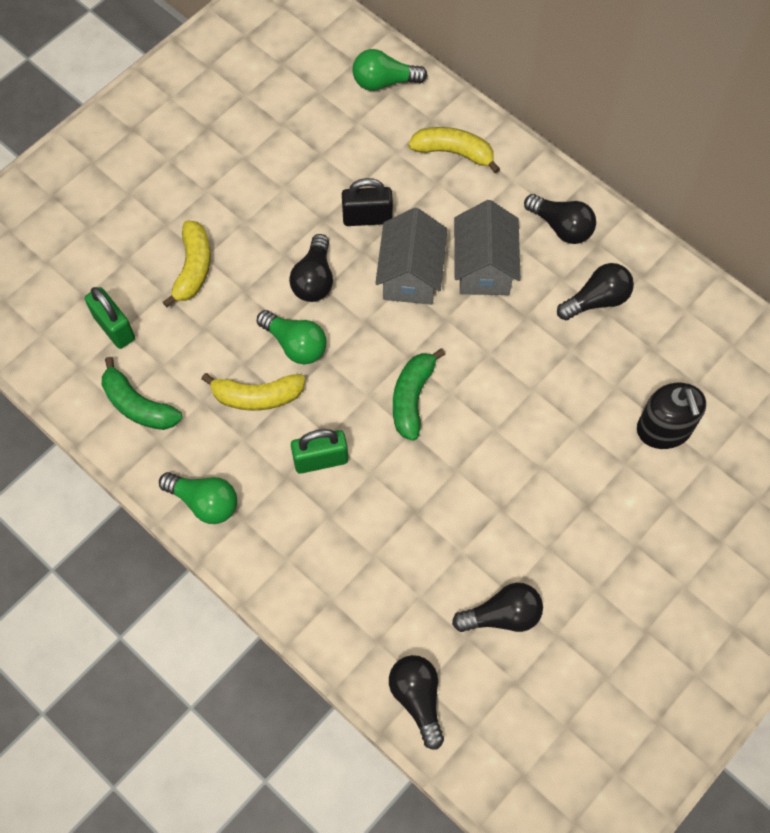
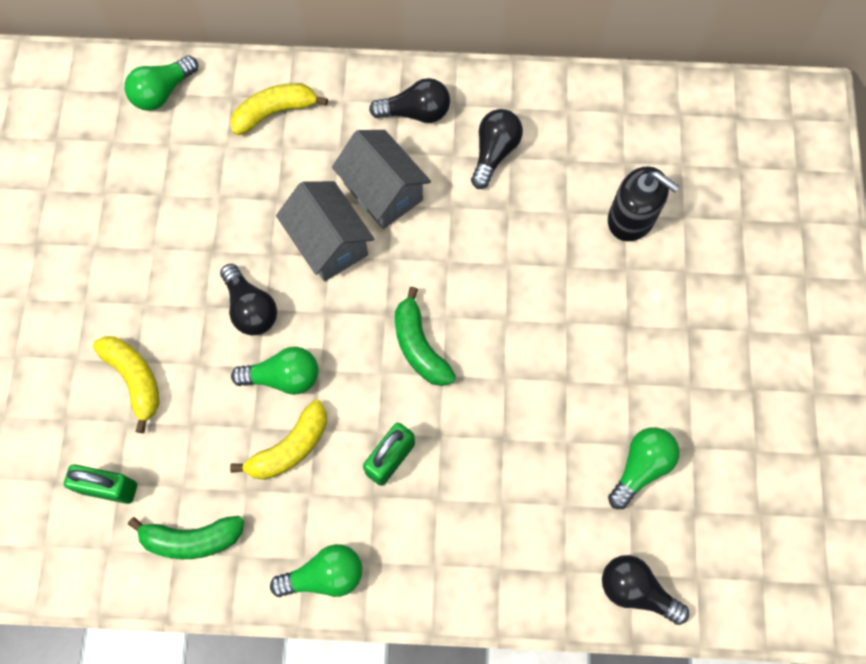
camera: 40 degrees left, 5 degrees up
black padlock [342,178,393,226] -> none
black light bulb [452,583,543,632] -> green light bulb [608,427,680,509]

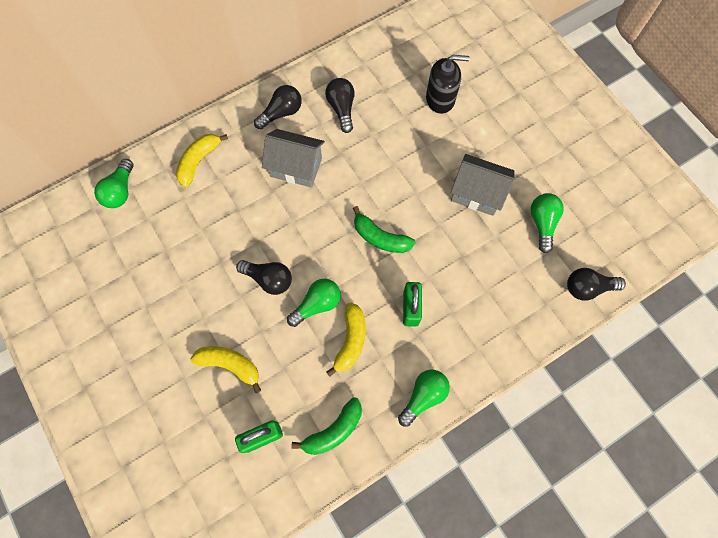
camera: 35 degrees left, 0 degrees up
grey house [276,181,374,282] -> grey house moved to [451,154,515,216]

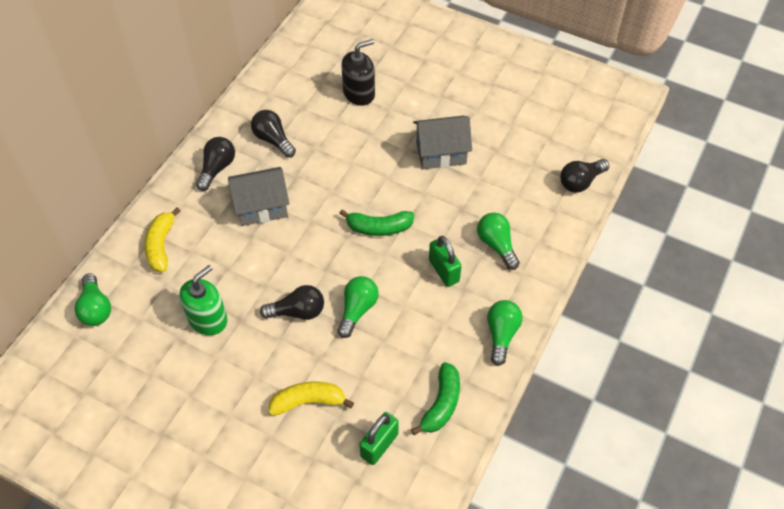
camera: 30 degrees left, 15 degrees down
yellow banana [326,302,365,377] -> none
green light bulb [531,193,564,253] -> green light bulb moved to [477,213,520,270]
none -> green soap dispenser [179,265,228,335]

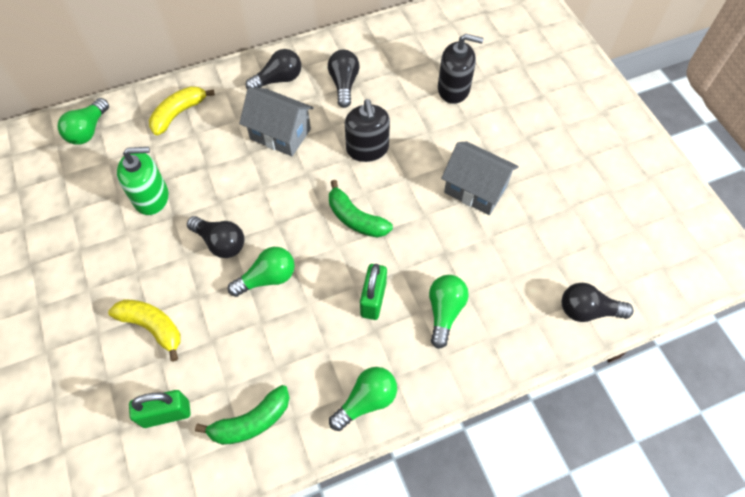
camera: 40 degrees right, 5 degrees up
none -> black soap dispenser [345,99,390,162]

